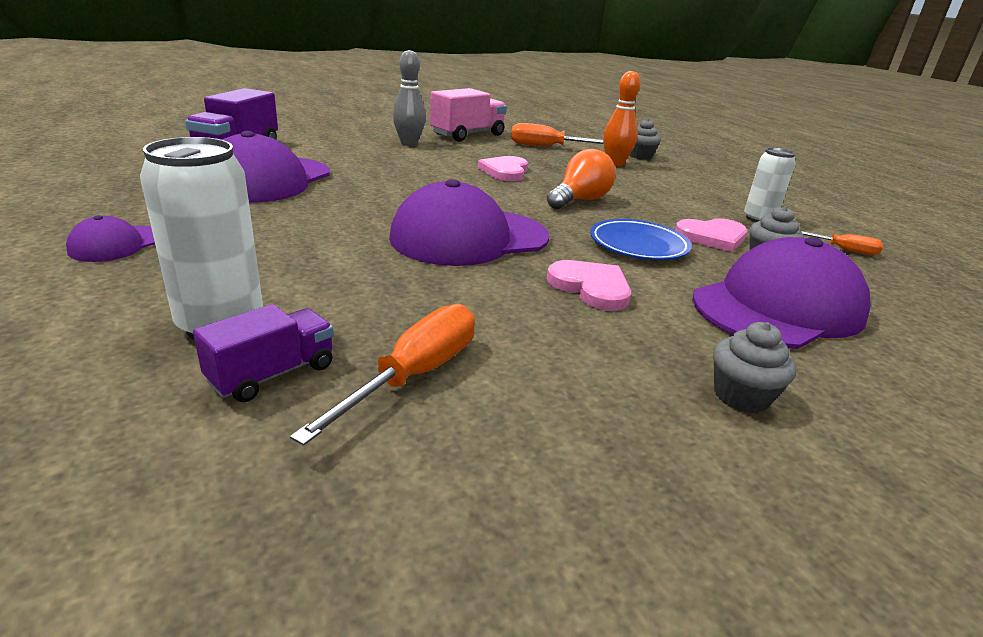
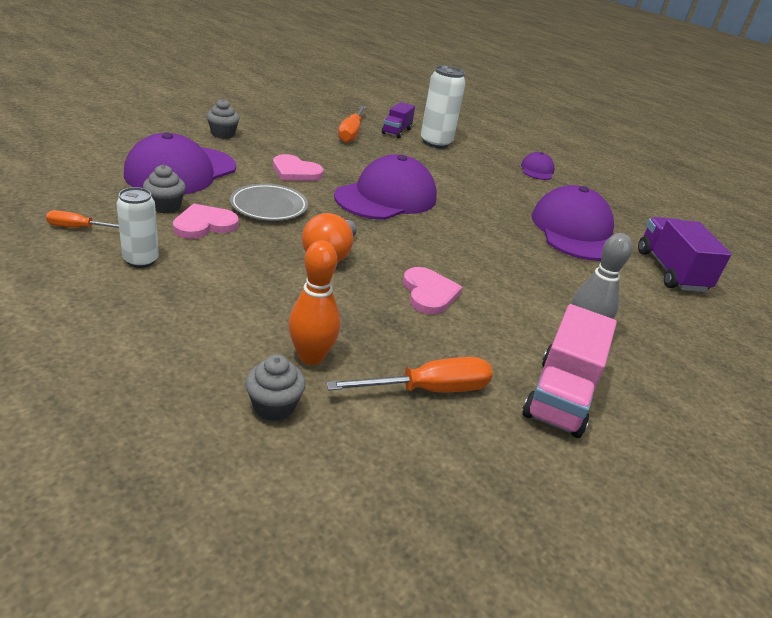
camera: 155 degrees right, 5 degrees up
blue plate [590,219,692,260] -> grey plate [230,184,308,221]

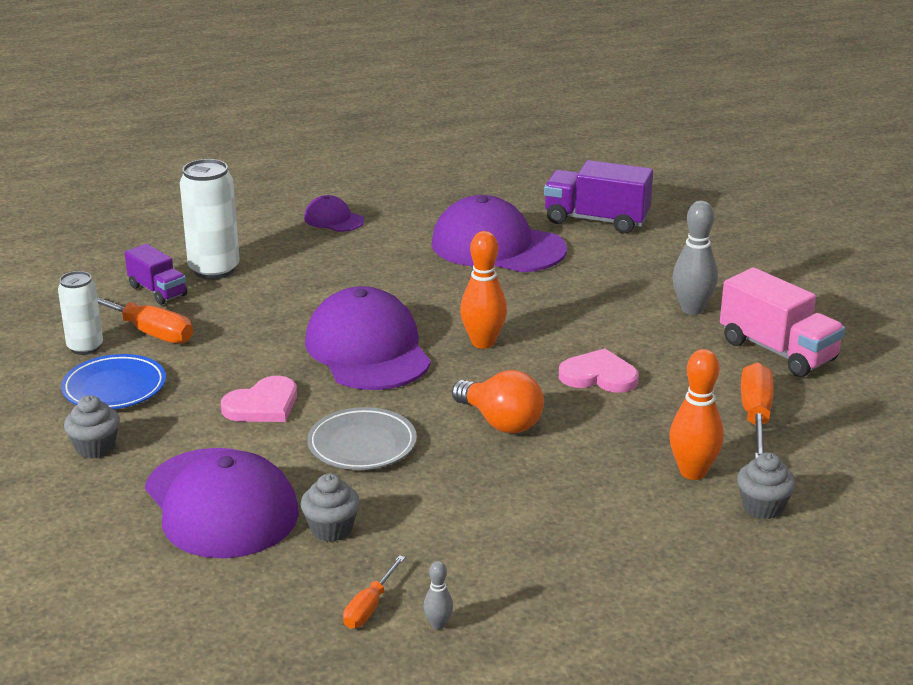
camera: 60 degrees left, 5 degrees down
white can [116,187,159,268] -> white can moved to [58,271,103,355]
pink heart [173,204,239,239] -> none
none -> blue plate [61,354,166,409]
none -> grey bowling pin [424,561,453,630]
none -> orange bowling pin [460,231,507,349]

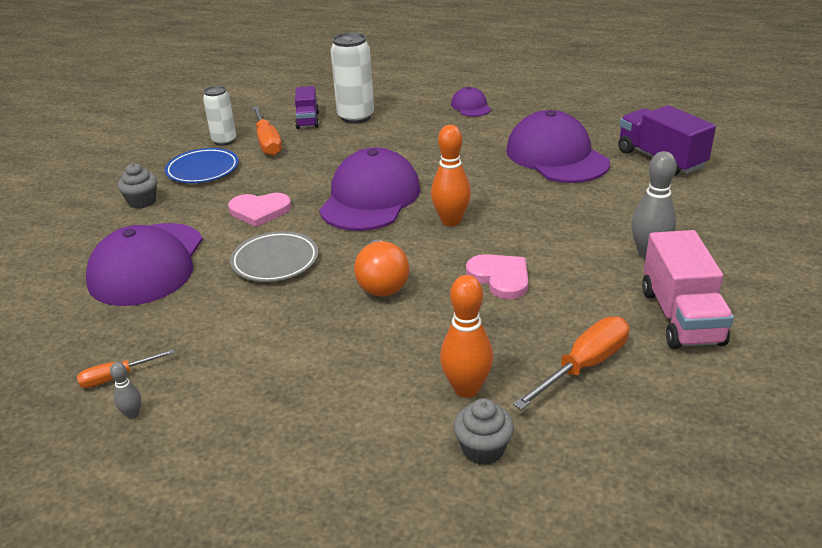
camera: 40 degrees right, 5 degrees up
grey cupcake [301,474,360,542] -> none

